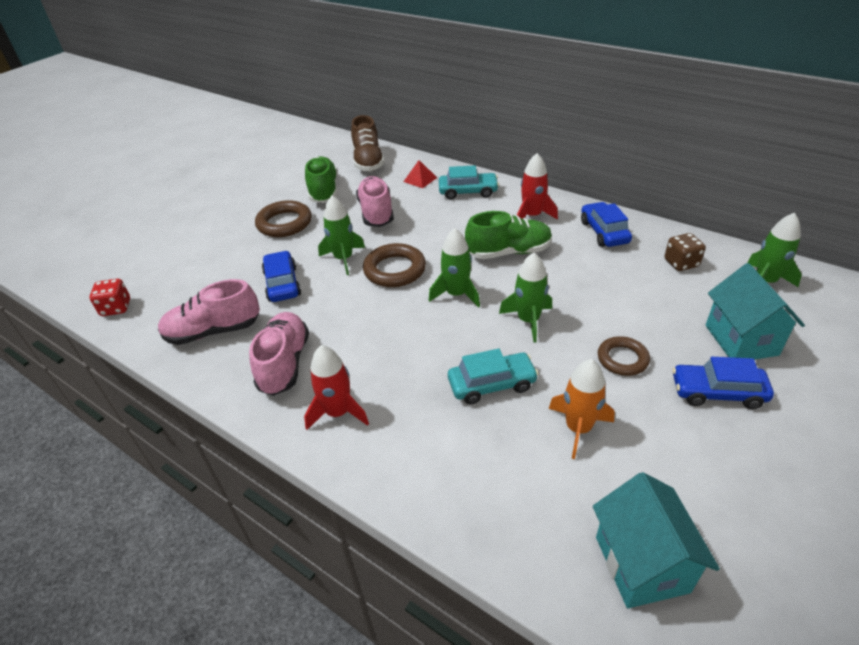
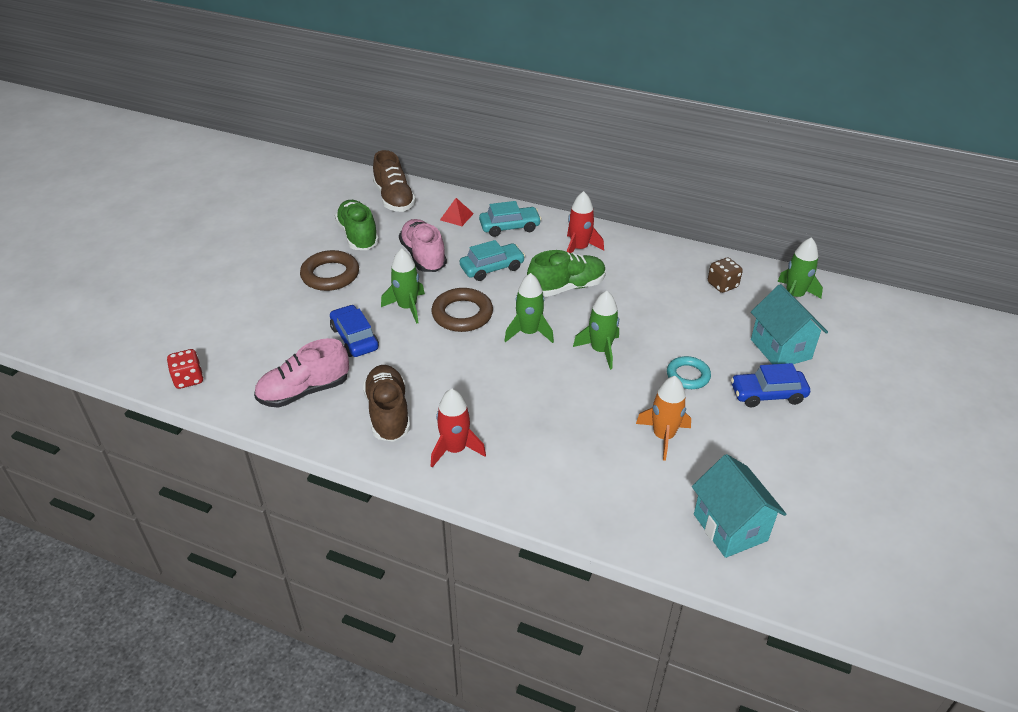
camera: 15 degrees left, 0 degrees up
pink shoe [249,312,309,396] -> brown shoe [363,365,410,442]
turquoise car [448,348,539,404] -> turquoise car moved to [460,240,525,281]
blue car [581,202,632,247] -> none
brown ring [598,336,650,376] -> turquoise ring [667,356,711,389]

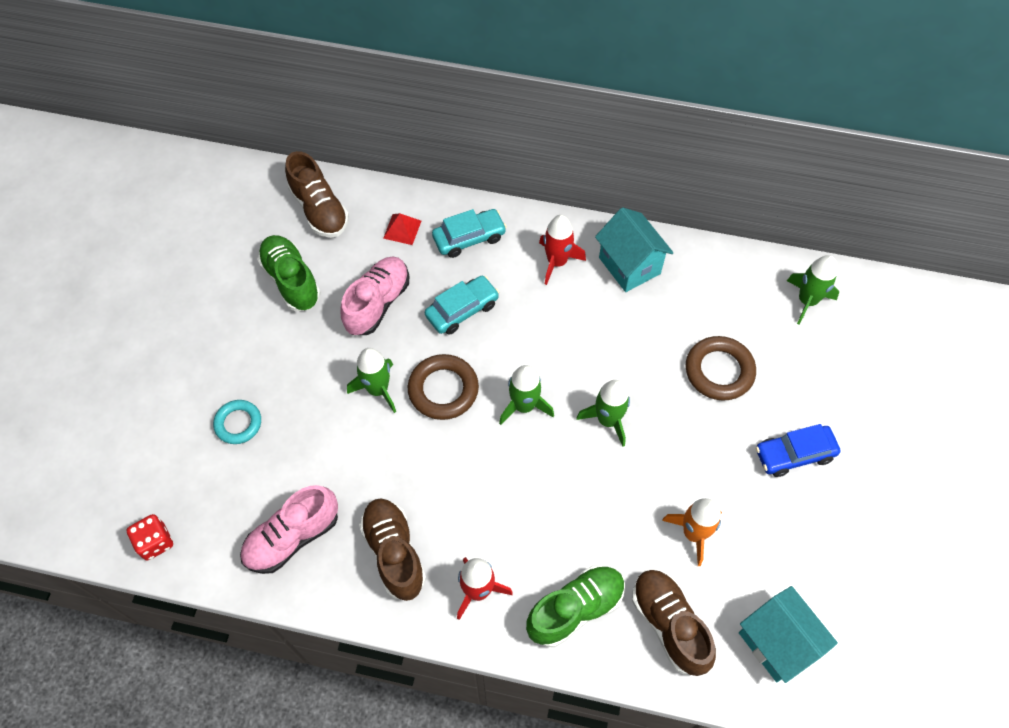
camera: 10 degrees left, 20 degrees up
brown ring [300,250,359,291] -> brown ring moved to [686,336,756,401]
blue car [330,305,379,357] -> none
pink shoe [399,219,447,272] -> pink shoe turned 60 degrees clockwise [340,256,409,335]
green shoe [527,250,606,297] -> green shoe moved to [526,565,625,647]
turquoise ring [667,356,711,389] -> turquoise ring moved to [213,400,261,444]
brown dice [708,258,743,293] -> none
turquoise house [751,284,828,364] -> turquoise house moved to [595,207,674,292]
none -> brown shoe [632,570,716,676]

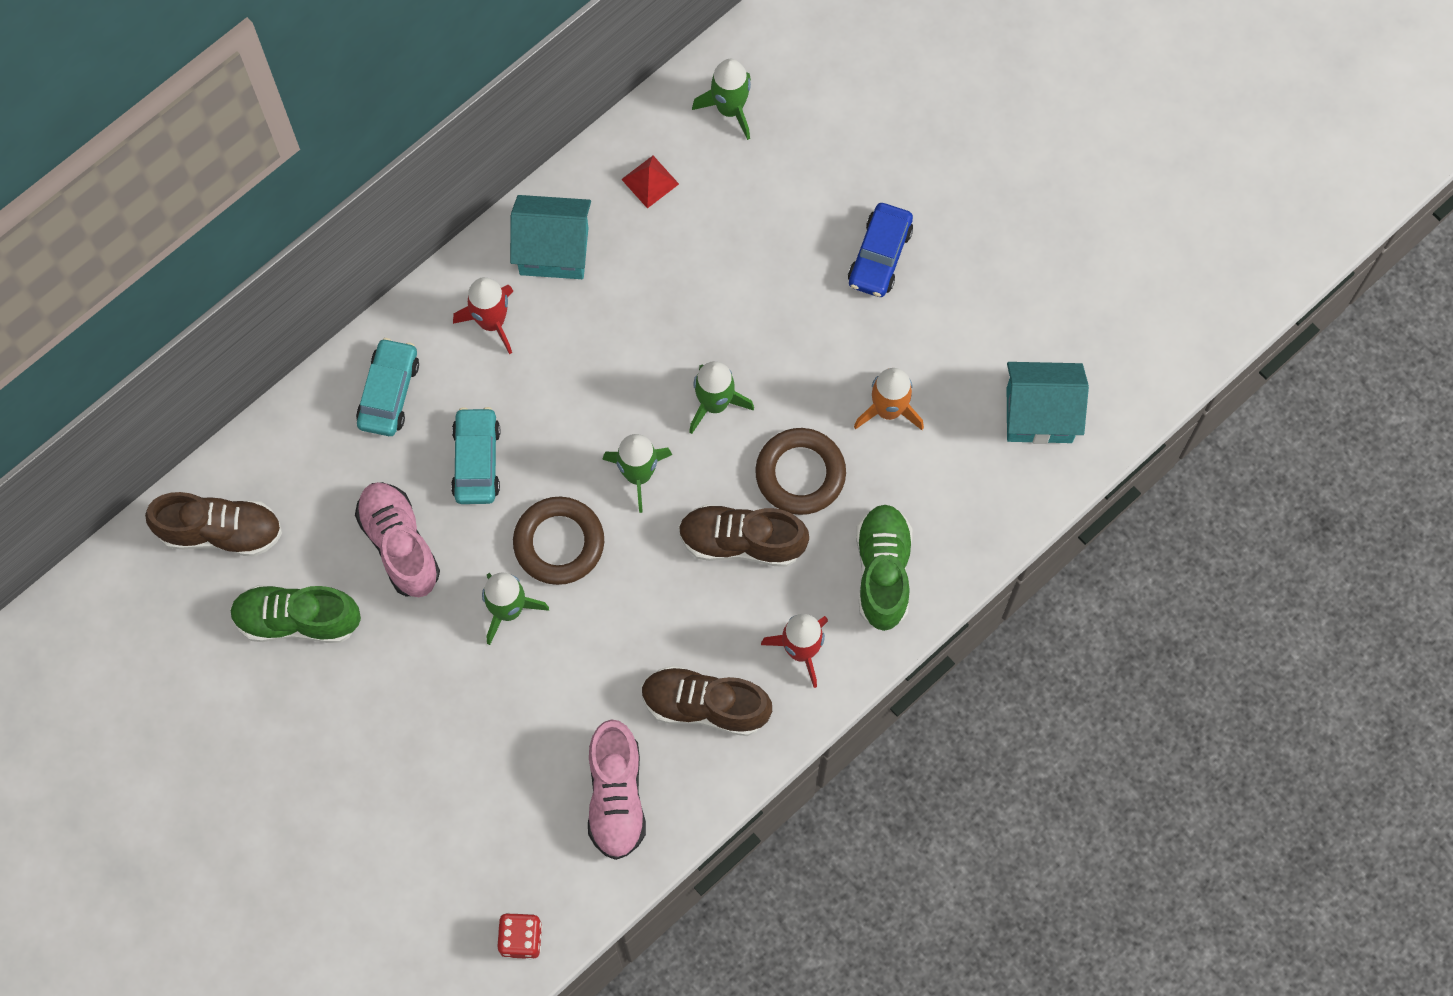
camera: 55 degrees left, 10 degrees up
turquoise ring [213,400,261,444] -> none
red pyramid [383,213,421,245] -> red pyramid moved to [621,156,679,208]
brown shoe [632,570,716,676] -> brown shoe moved to [678,504,809,567]
brown ring [686,336,756,401] -> brown ring moved to [755,428,846,515]

